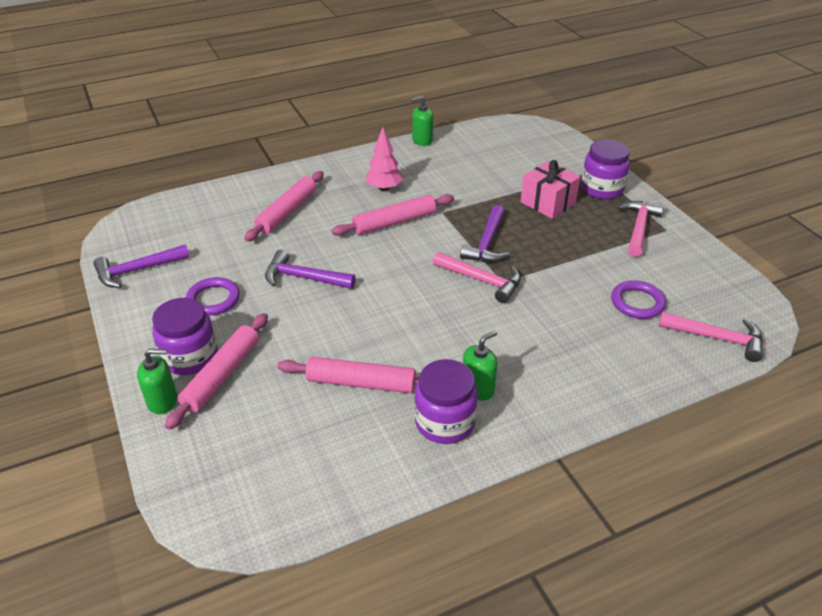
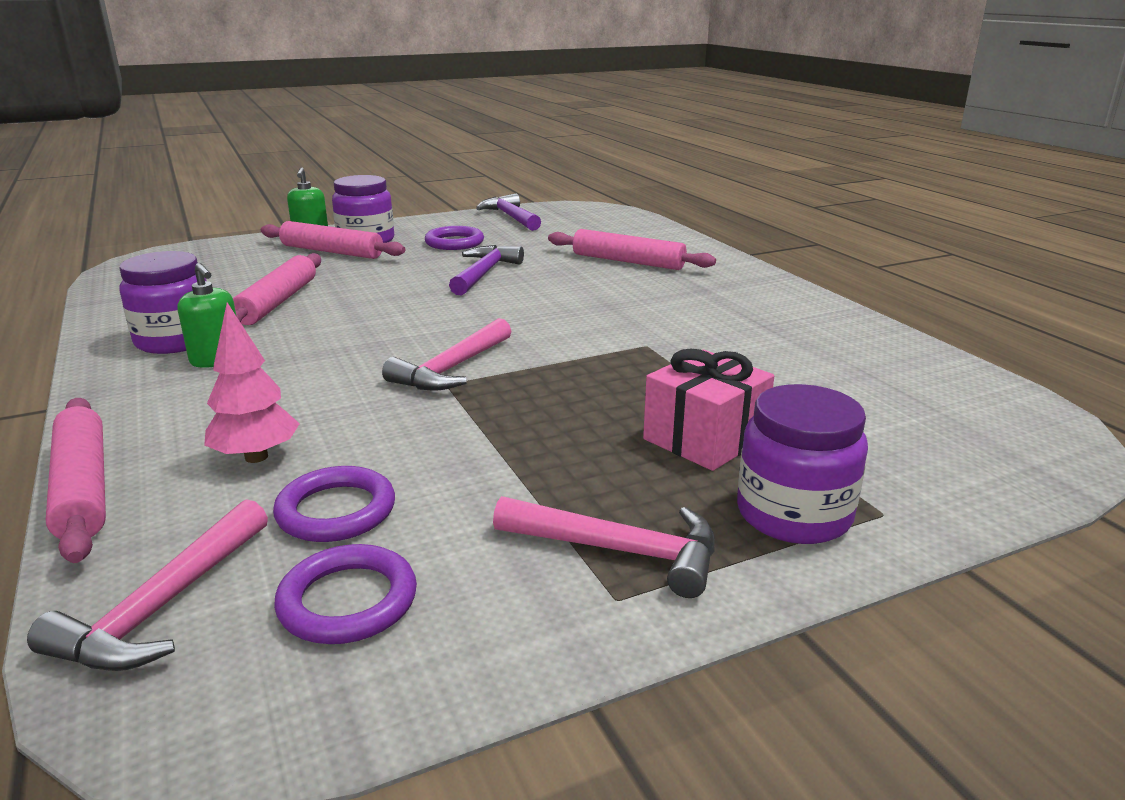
camera: 90 degrees right, 15 degrees down
pink rolling pin [331,194,454,236] -> pink rolling pin moved to [46,398,106,563]
pink tree [365,127,403,191] -> pink tree moved to [204,303,300,463]
green soap dispenser [411,96,433,146] -> none
purple hammer [460,205,509,262] -> none
none -> purple ring [274,544,417,644]

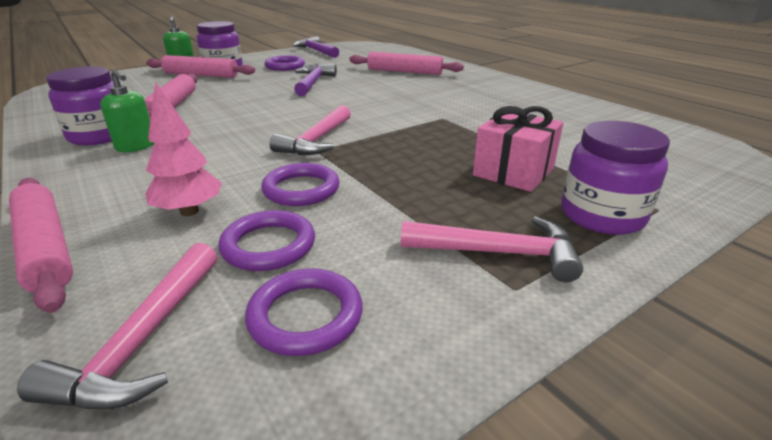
camera: 10 degrees left, 5 degrees up
none -> purple ring [261,163,339,206]

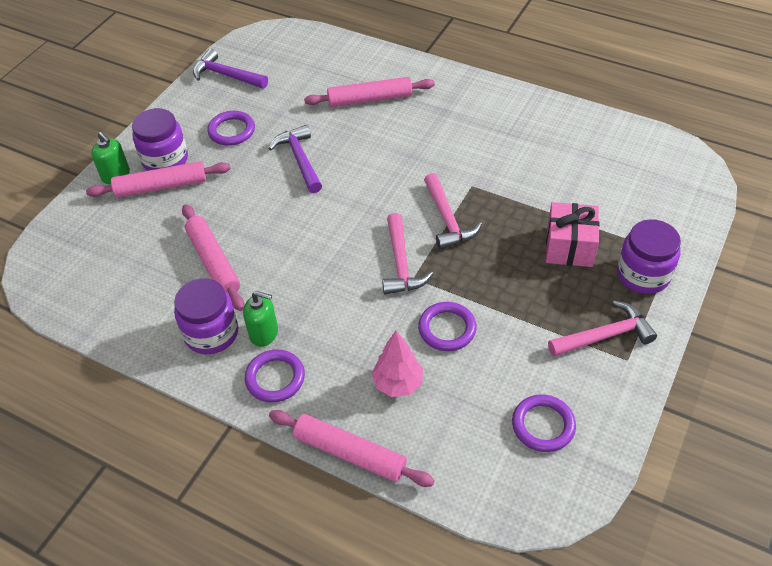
camera: 25 degrees left, 20 degrees up
pink hammer [17,243,217,409] -> pink hammer moved to [424,173,482,249]
purple ring [218,210,315,271] -> purple ring moved to [245,349,305,403]

